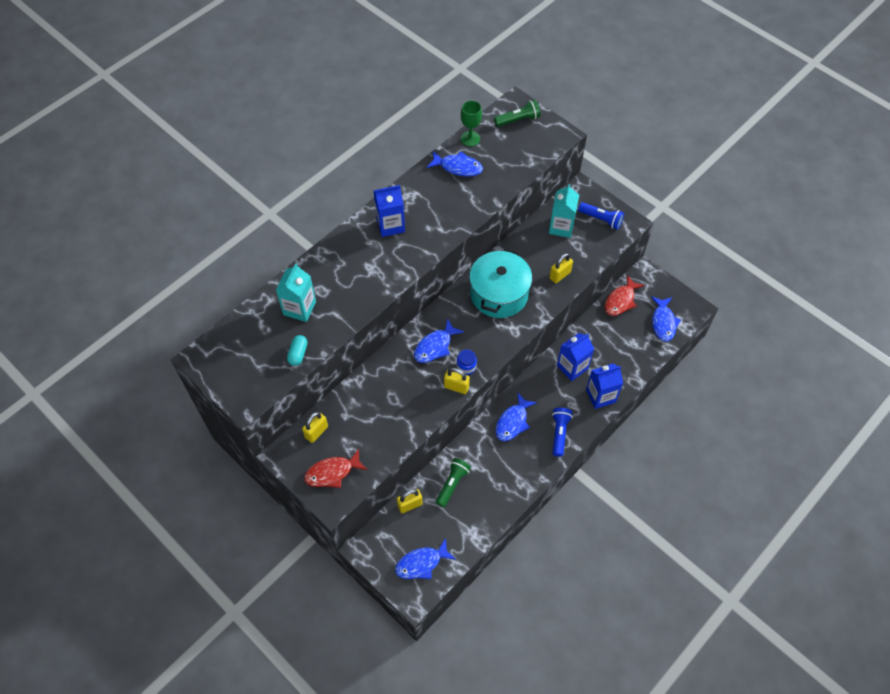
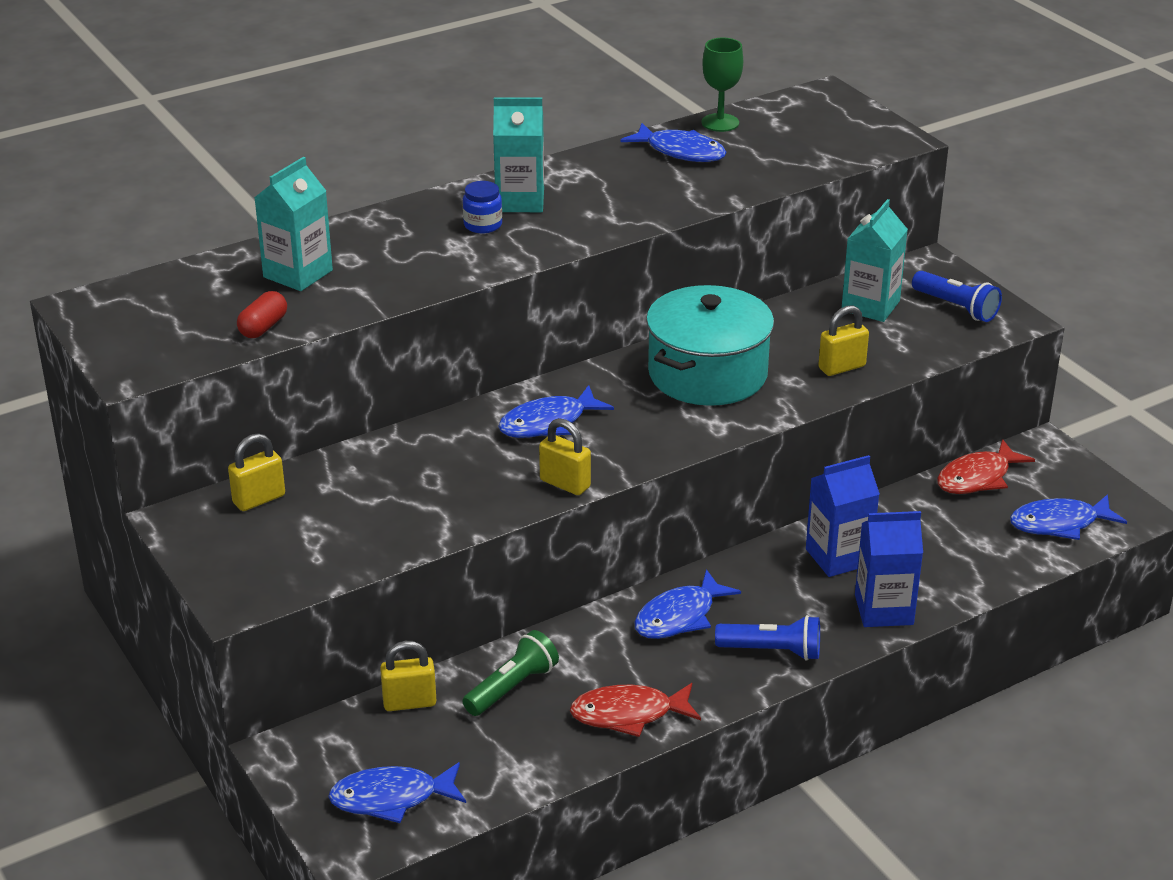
camera: 15 degrees right, 25 degrees down
turquoise capsule [287,335,307,366] -> red capsule [237,291,287,338]
red fish [304,449,367,488] -> red fish moved to [570,683,701,737]
blue carton [374,185,405,237] -> turquoise carton [493,97,544,212]
blue jar [457,349,477,375] -> blue jar moved to [463,181,502,233]
green flashlight [494,100,540,127] -> none
blue flashlight [552,408,573,457] -> blue flashlight turned 75 degrees clockwise [715,615,820,661]
blue fish [651,297,681,342] -> blue fish turned 60 degrees clockwise [1010,494,1127,540]

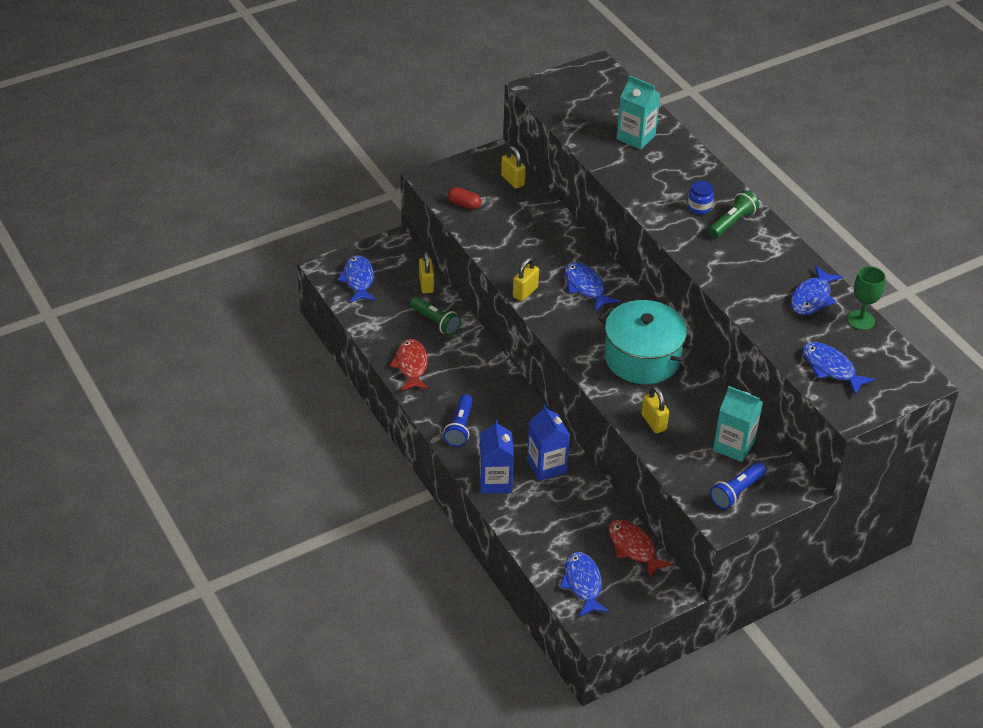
camera: 90 degrees right, 10 degrees up
red capsule [237,291,287,338] -> red capsule moved to [448,187,481,210]
turquoise carton [493,97,544,212] -> green flashlight [708,190,759,238]
blue fish [634,569,741,639] -> blue fish moved to [802,342,876,395]

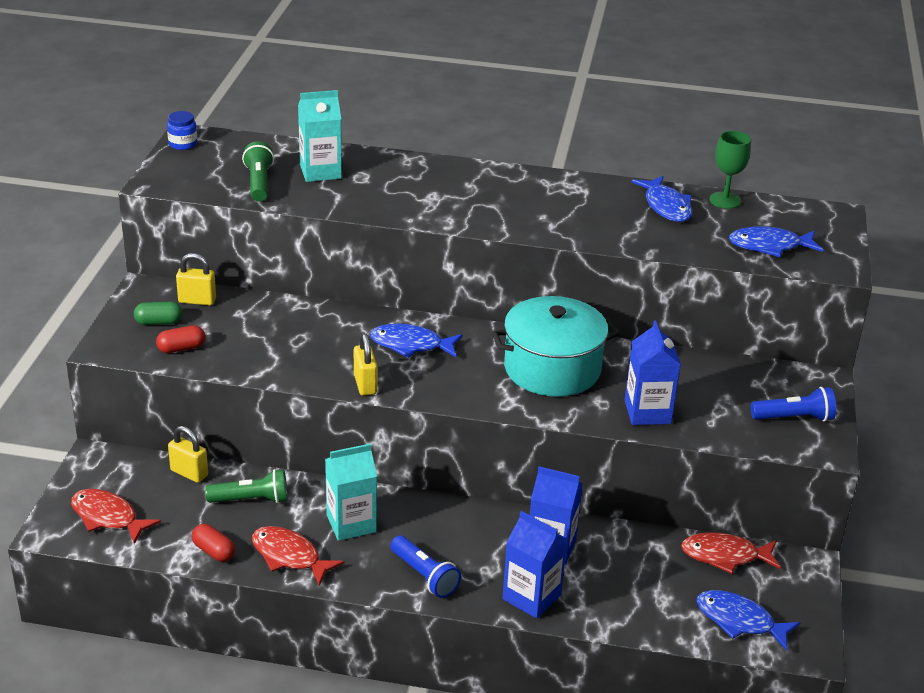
camera: 50 degrees left, 10 degrees down
blue fish [338,255,376,303] -> red fish [71,489,161,544]
yellow padlock [641,386,669,433] -> blue carton [625,321,681,425]
blue jar [688,181,714,214] -> blue jar moved to [167,111,197,150]
green flashlight [708,190,759,238] -> green flashlight moved to [242,141,274,202]
blue flashlight [710,462,766,510] -> blue flashlight turned 90 degrees counterclockwise [751,387,836,421]
turquoise carton [713,386,763,462] -> turquoise carton moved to [325,444,377,541]
none -> green capsule [134,301,183,325]
none -> red capsule [192,524,235,562]

